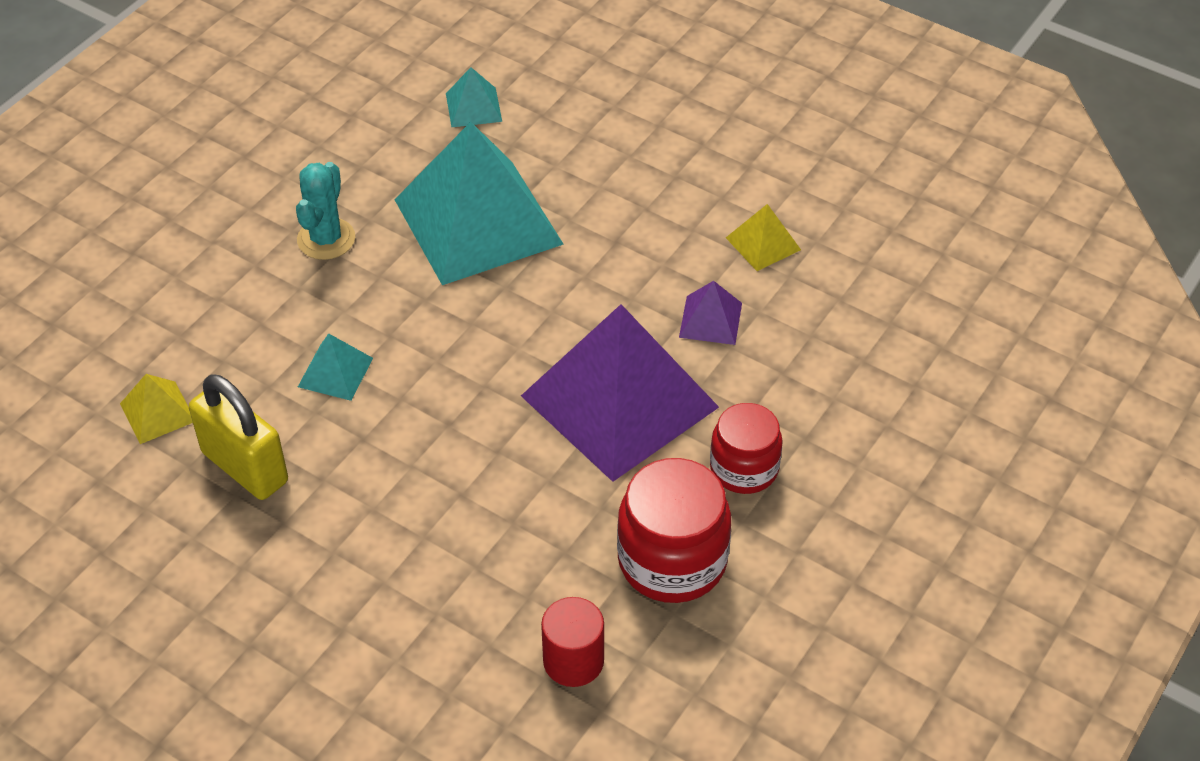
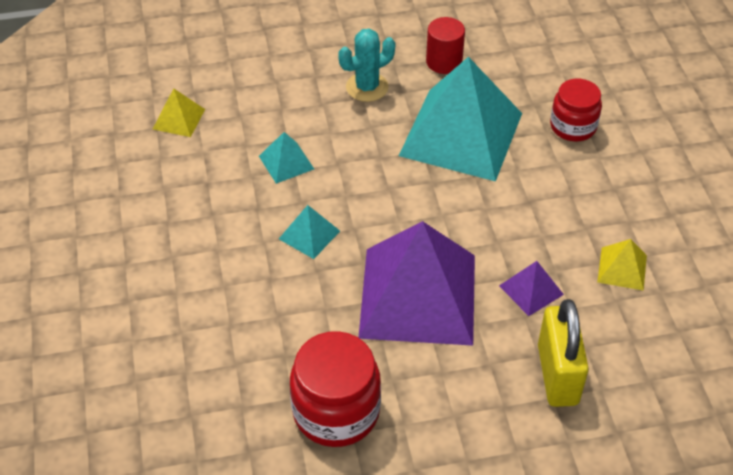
camera: 45 degrees right, 0 degrees up
yellow padlock [189,374,288,500] -> yellow padlock moved to [538,299,589,407]
turquoise pyramid [446,67,502,127] -> turquoise pyramid moved to [279,205,340,259]
red cylinder [541,597,604,687] -> red cylinder moved to [426,17,465,74]
red jar [710,403,783,494] -> red jar moved to [550,79,602,141]

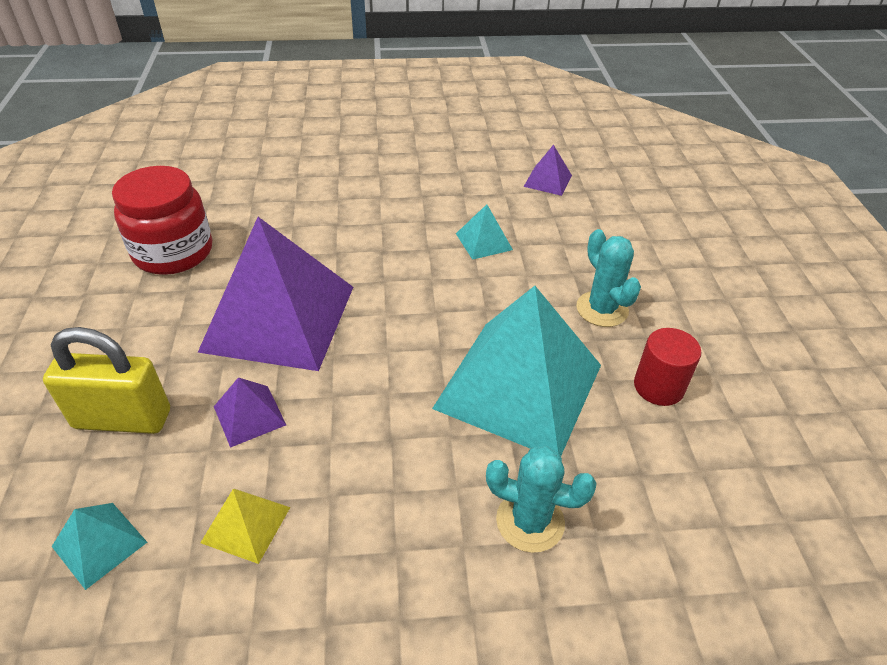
camera: 95 degrees right, 5 degrees down
yellow pyramid [153,88,205,137] -> purple pyramid [524,145,572,196]
turquoise pyramid [279,205,340,259] -> turquoise pyramid moved to [52,503,147,590]
red jar [550,79,602,141] -> turquoise cactus [486,446,597,553]

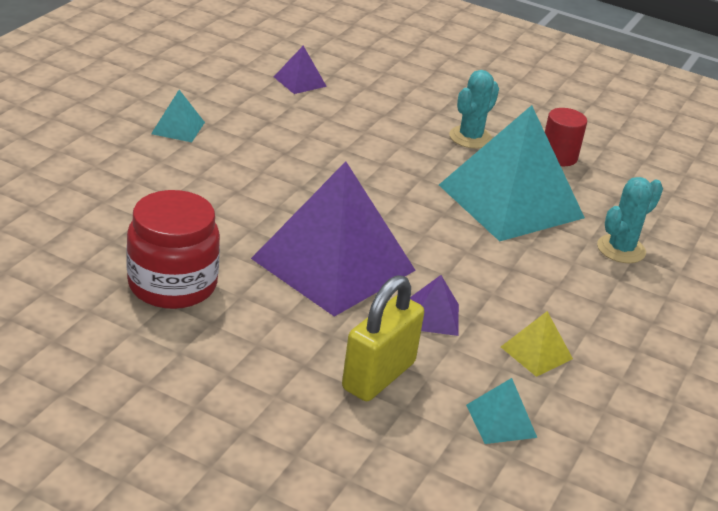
camera: 60 degrees left, 10 degrees down
turquoise pyramid [456,204,513,260] -> turquoise pyramid moved to [151,90,205,142]
turquoise cactus [576,229,641,327] -> turquoise cactus turned 60 degrees counterclockwise [449,70,499,149]

